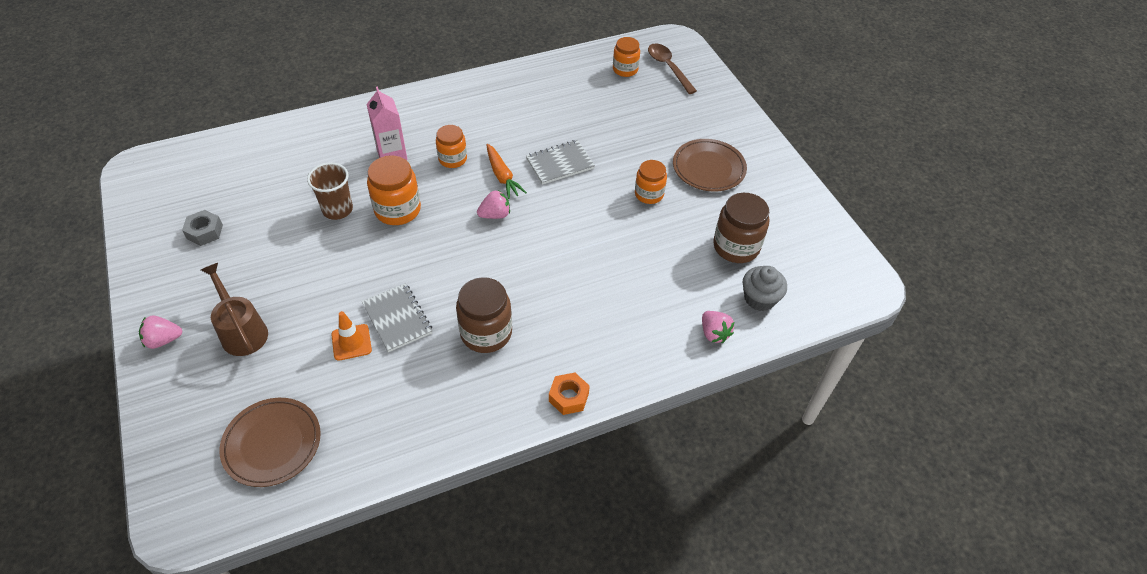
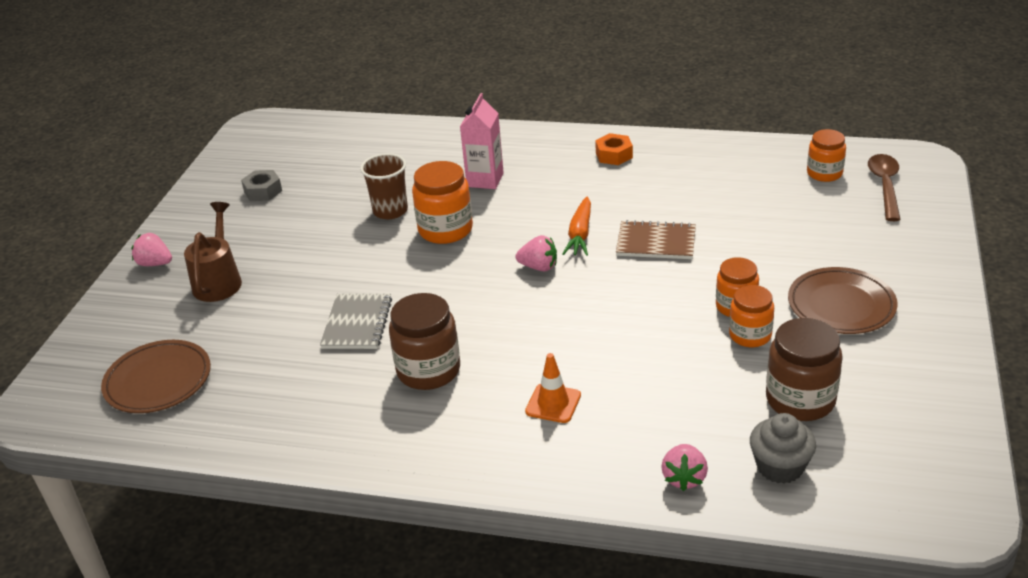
camera: 40 degrees right, 15 degrees down
orange traffic cone [331,311,372,361] -> orange traffic cone moved to [525,353,581,423]
orange jar [436,125,467,168] -> orange jar moved to [729,285,774,347]
grey notebook [526,140,595,185] -> brown notebook [616,220,696,259]
orange nut [549,373,590,415] -> orange nut moved to [595,133,633,165]

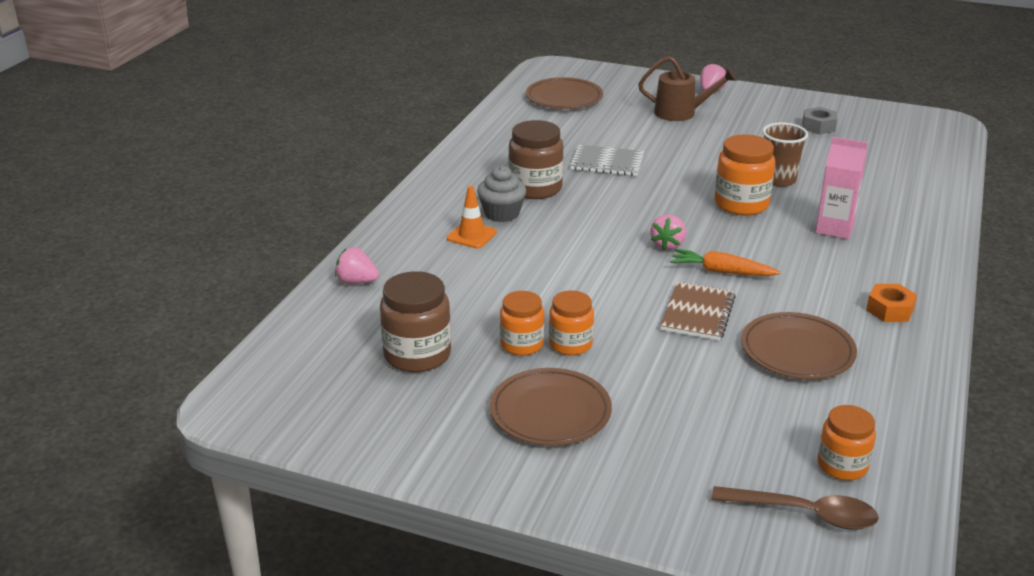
camera: 95 degrees right, 5 degrees down
grey cupcake [750,413,816,484] -> grey cupcake moved to [477,166,526,222]
none -> brown plate [741,312,857,379]

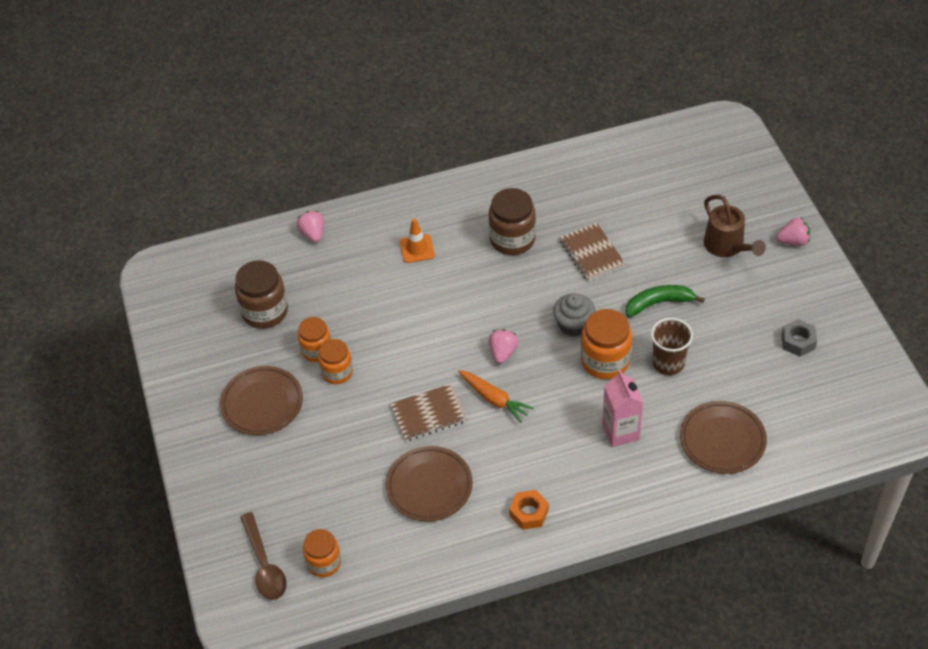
camera: 55 degrees right, 20 degrees up
grey cupcake [477,166,526,222] -> grey cupcake moved to [553,293,596,337]
brown plate [526,77,603,109] -> brown plate moved to [680,401,767,474]
grey notebook [570,145,644,176] -> brown notebook [559,223,626,281]
pink strawberry [650,214,686,250] -> pink strawberry turned 120 degrees clockwise [489,329,518,364]
orange carrot [670,249,781,276] -> orange carrot turned 150 degrees clockwise [458,370,534,423]
none -> green banana [626,285,705,317]

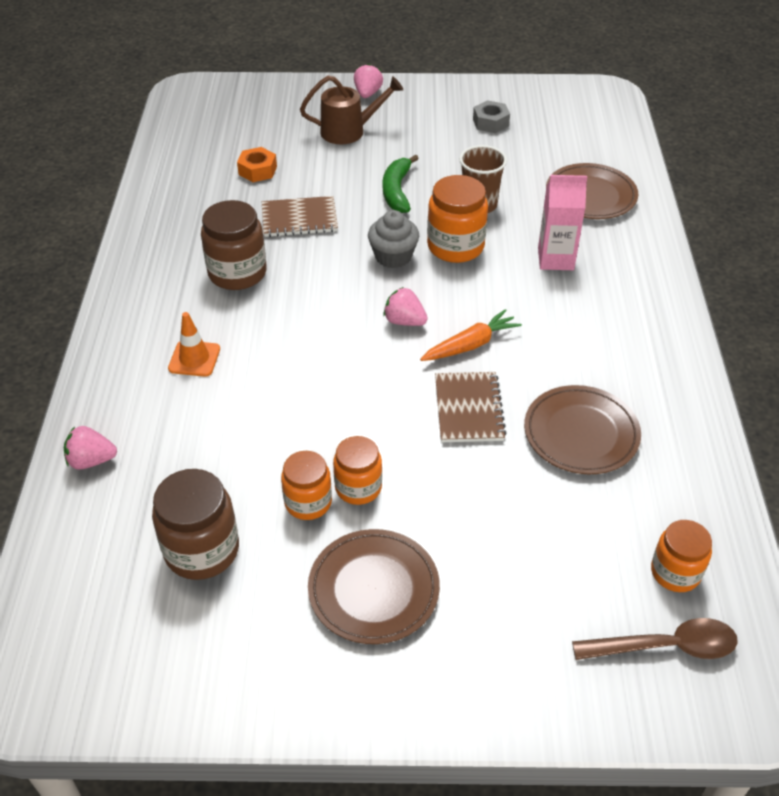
camera: 75 degrees left, 5 degrees down
orange nut [509,490,549,530] -> orange nut moved to [237,147,277,182]

